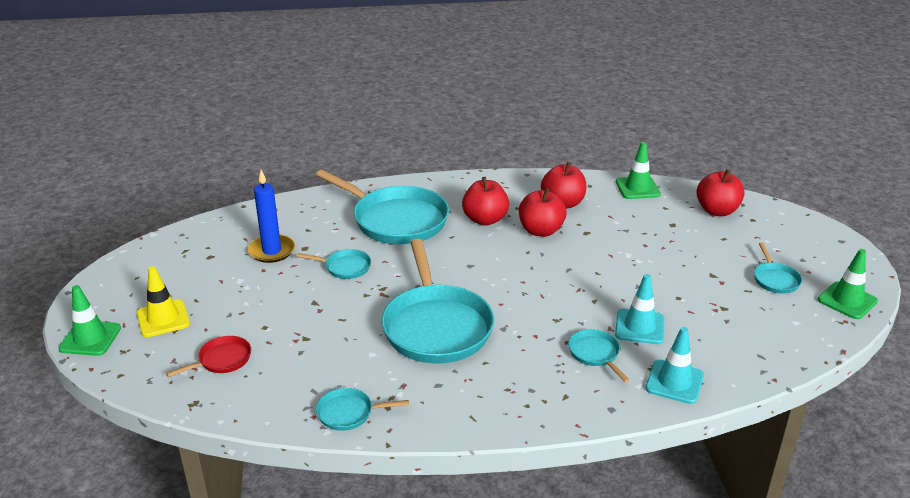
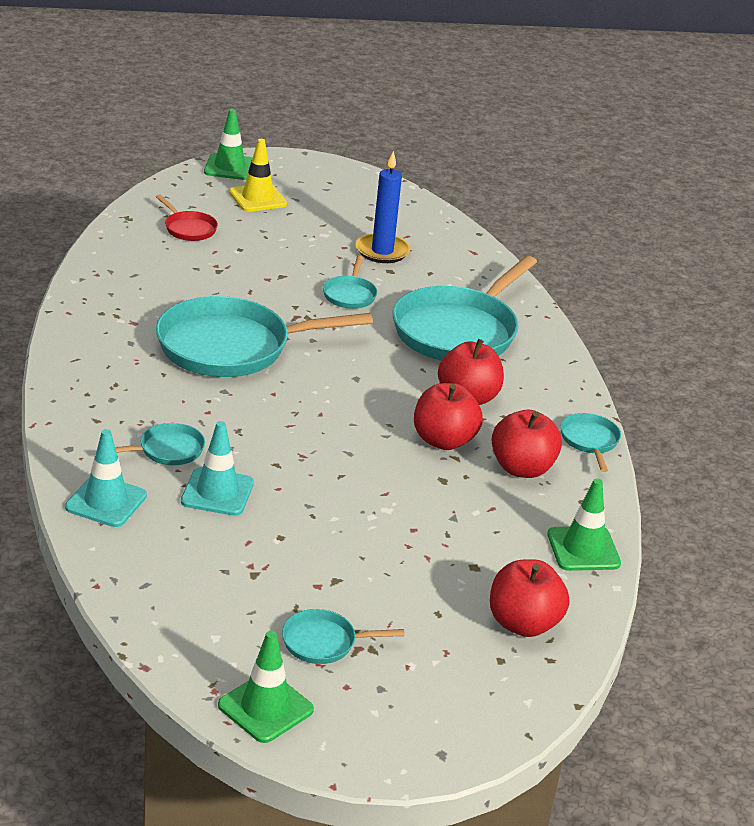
camera: 85 degrees right, 0 degrees up
turquoise pan [316,388,409,431] -> turquoise pan moved to [560,413,621,472]

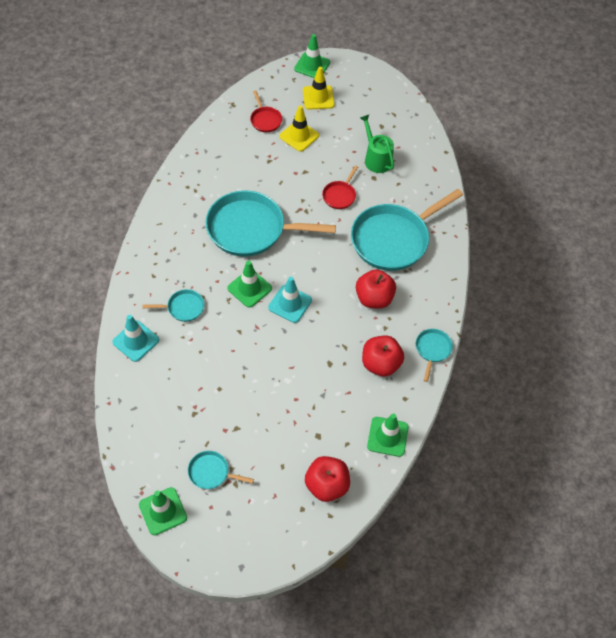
camera: 20 degrees right, 25 degrees up
turquoise traffic cone [181,421,254,516] -> turquoise traffic cone moved to [268,277,312,323]
turquoise pan [323,255,378,309] -> red pan [322,165,358,209]
blue candle [356,151,410,263] -> green watering can [360,115,394,173]
red apple [414,383,483,450] -> none
none -> green traffic cone [227,261,272,308]
none -> yellow traffic cone [279,105,319,152]

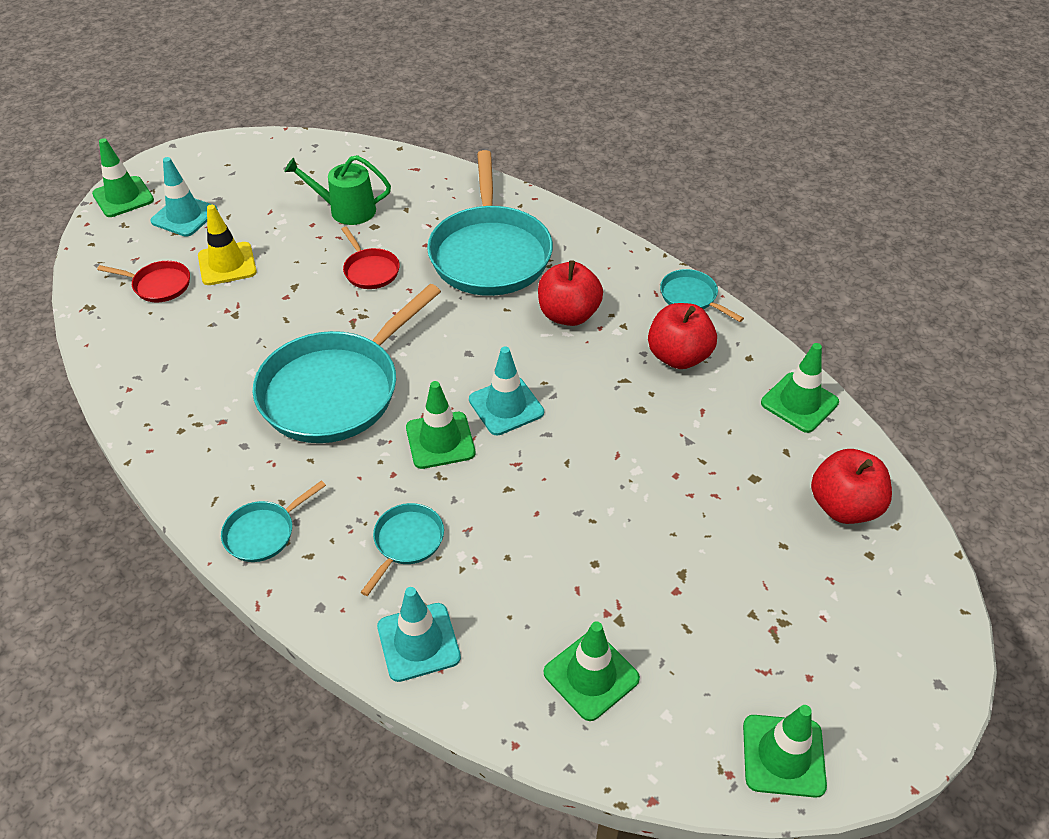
camera: 55 degrees left, 10 degrees down
turquoise pan [188,451,254,489] -> turquoise pan moved to [221,480,326,562]
yellow traffic cone [303,67,335,110] -> turquoise traffic cone [150,157,218,237]
none -> green traffic cone [544,621,640,721]

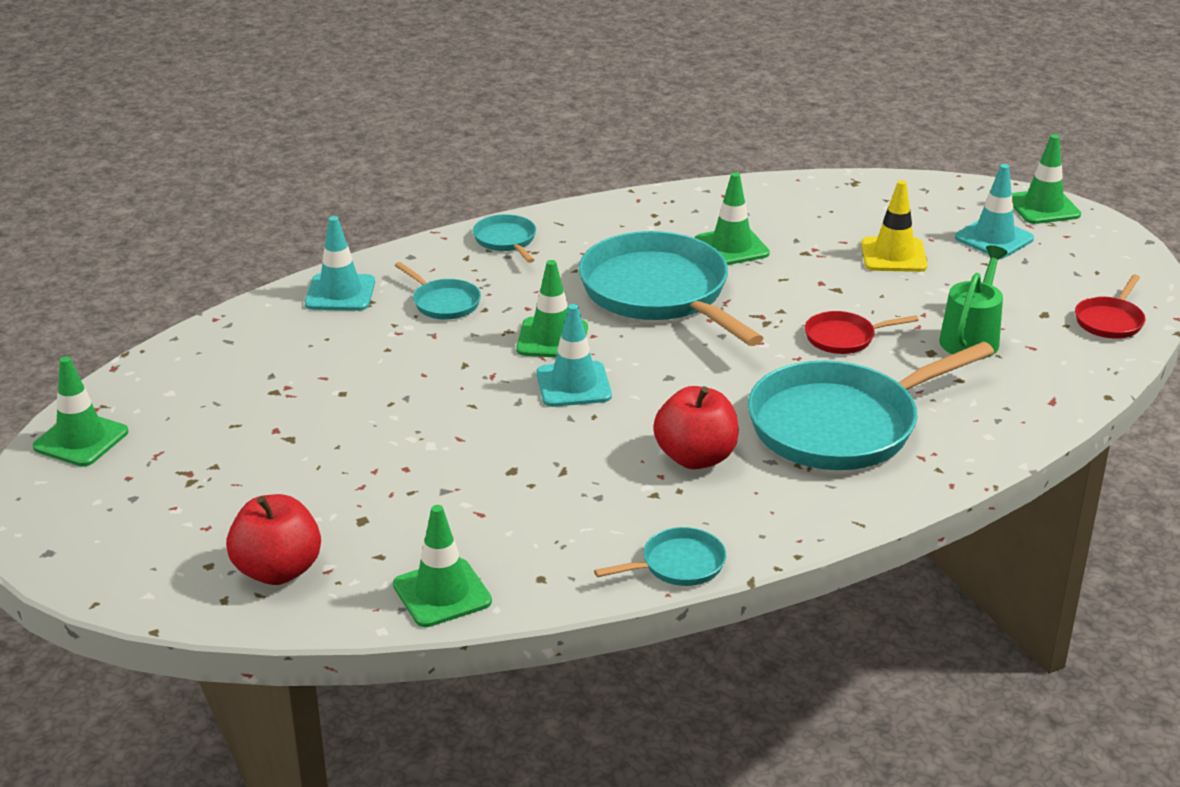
camera: 110 degrees right, 15 degrees down
red pan [97,261,190,302] -> red pan moved to [1075,275,1146,339]
turquoise pan [427,150,553,296] -> turquoise pan turned 45 degrees counterclockwise [748,342,994,470]
green traffic cone [544,621,640,721] -> green traffic cone moved to [695,172,770,265]
red apple [648,303,717,369] -> none

